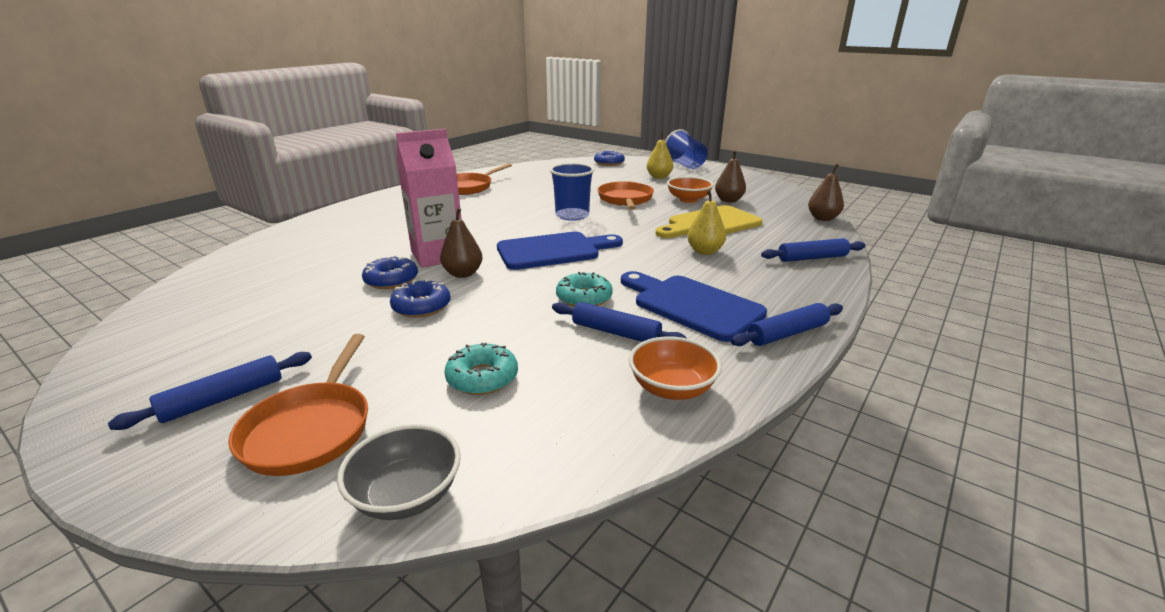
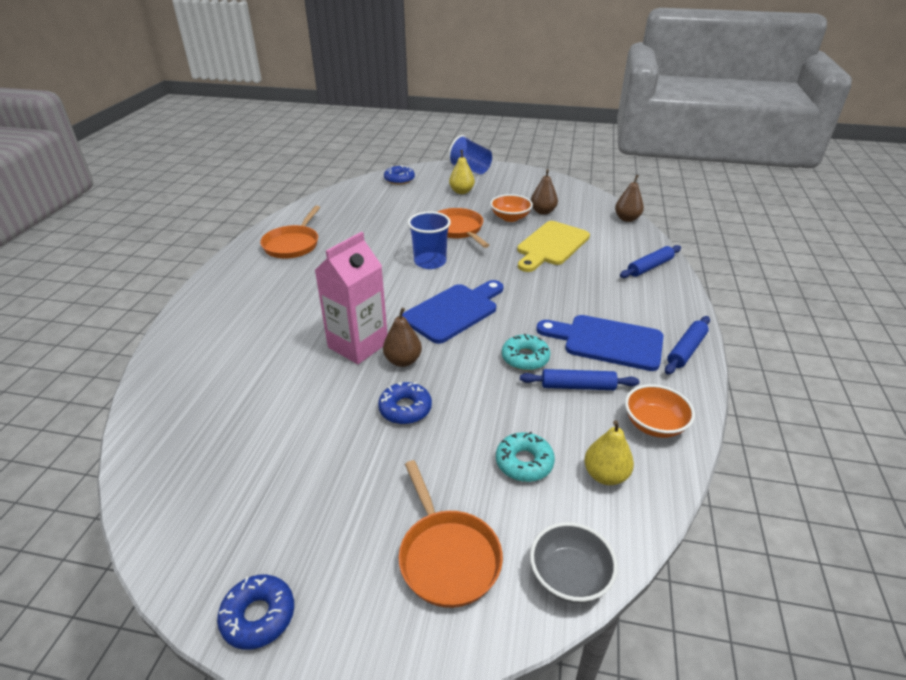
camera: 25 degrees left, 10 degrees up
blue rolling pin [108,352,312,430] -> none
blue donut [362,255,418,289] -> blue donut moved to [217,575,294,650]
yellow pear [687,190,726,255] -> yellow pear moved to [584,420,634,485]

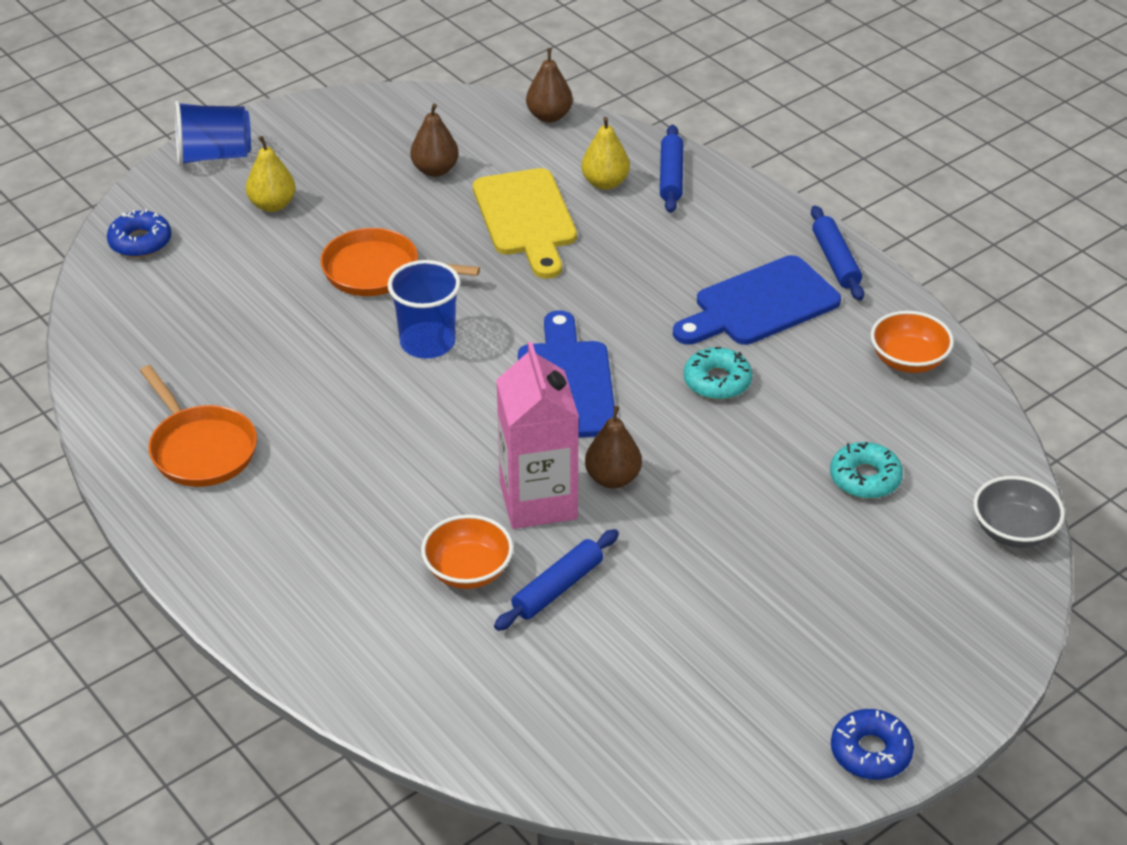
camera: 50 degrees left, 5 degrees up
blue donut [378,382,432,424] -> none
orange pan [399,460,503,608] -> none
orange bowl [490,194,533,222] -> orange bowl moved to [421,514,513,589]
blue rolling pin [520,369,639,390] -> blue rolling pin moved to [494,529,619,631]
yellow pear [584,420,634,485] -> yellow pear moved to [581,117,630,190]

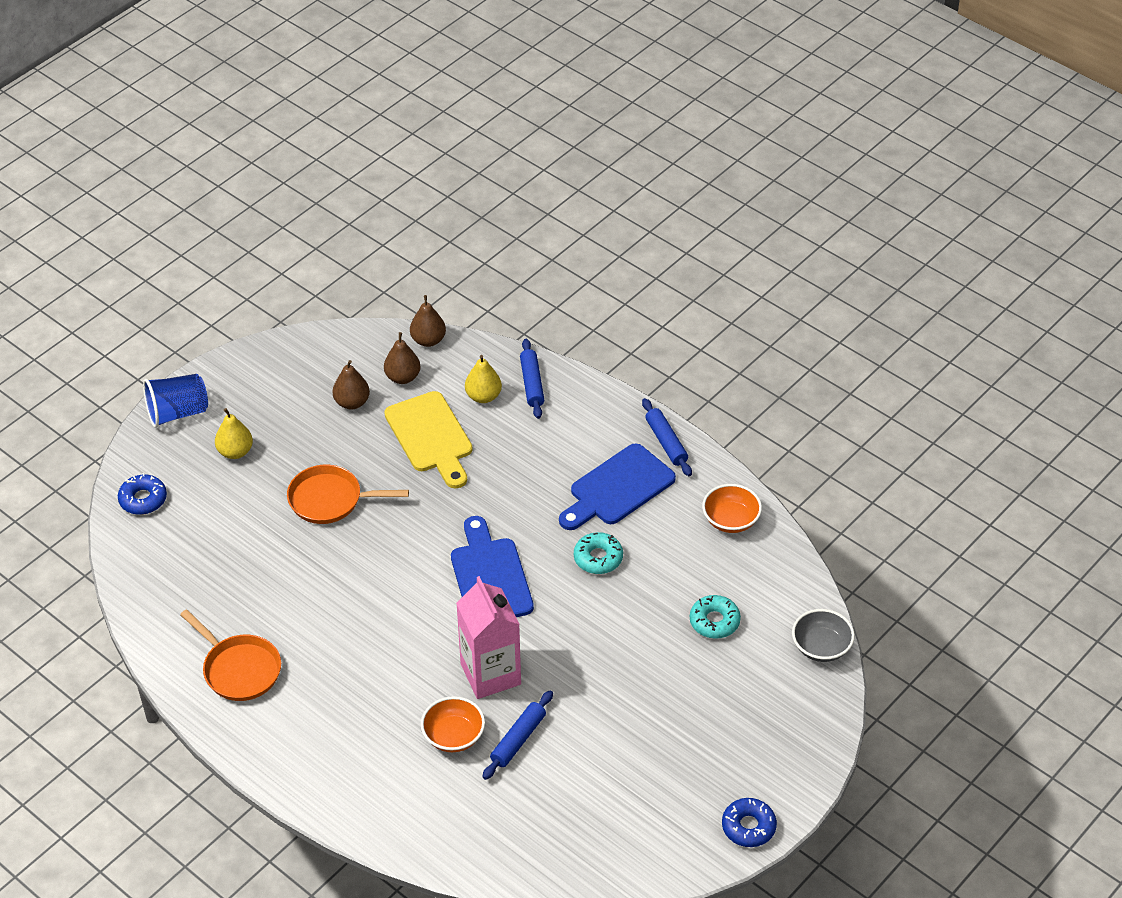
camera: 10 degrees left, 5 degrees up
blue cup [387,260,461,359] -> none
brown pear [585,406,642,489] -> brown pear moved to [384,332,421,384]

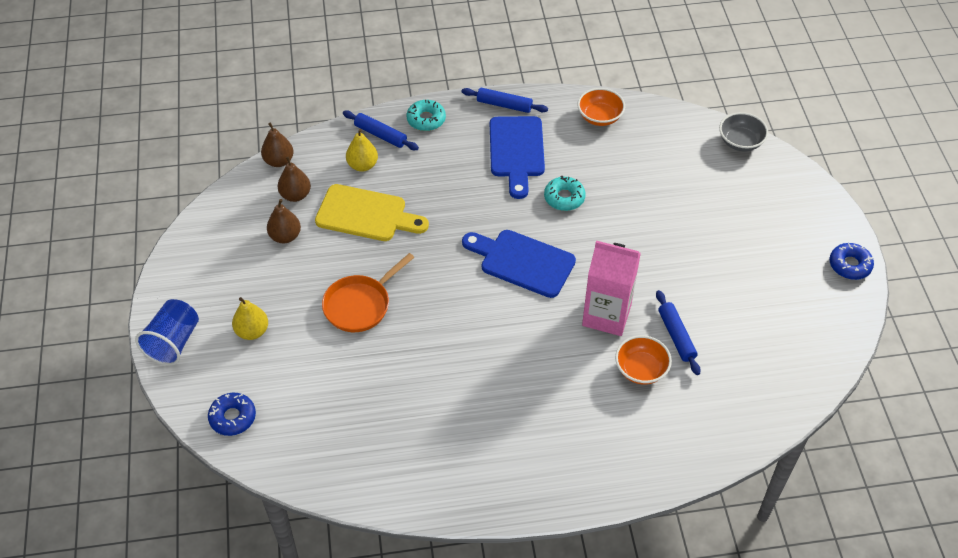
camera: 50 degrees left, 5 degrees up
orange pan [180,609,281,701] -> none
turquoise donut [690,595,741,639] -> turquoise donut moved to [407,100,446,131]

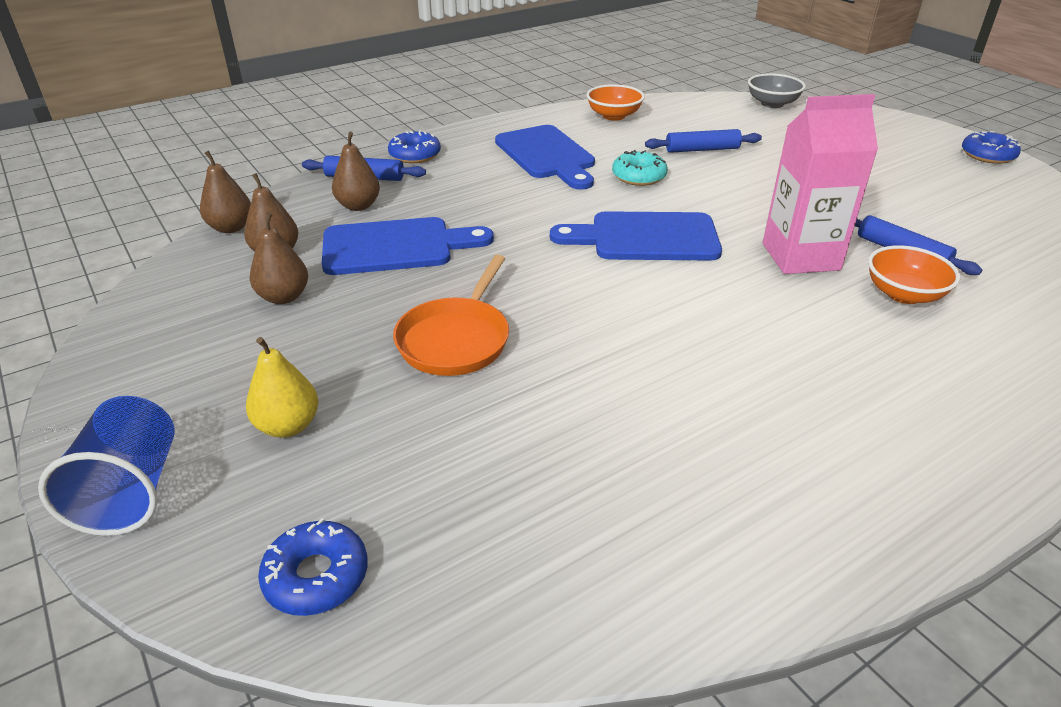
camera: 25 degrees left, 15 degrees down
yellow cutting board [315,184,429,241] -> blue cutting board [322,217,494,275]
yellow pear [346,129,378,172] -> brown pear [332,132,380,211]
turquoise donut [407,100,446,131] -> blue donut [388,130,441,163]
blue rolling pin [462,88,548,113] -> blue rolling pin moved to [645,129,762,153]

